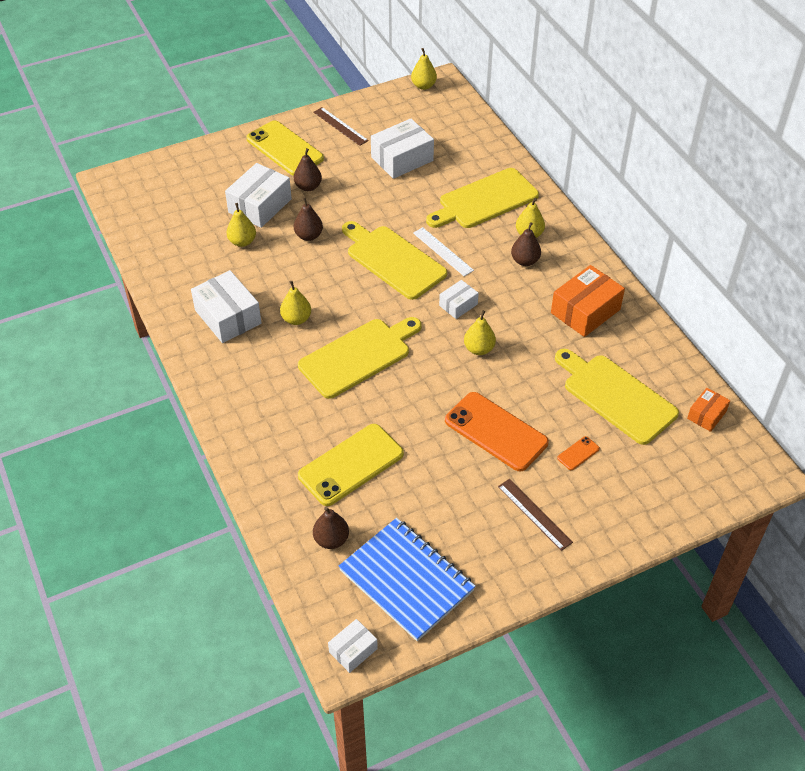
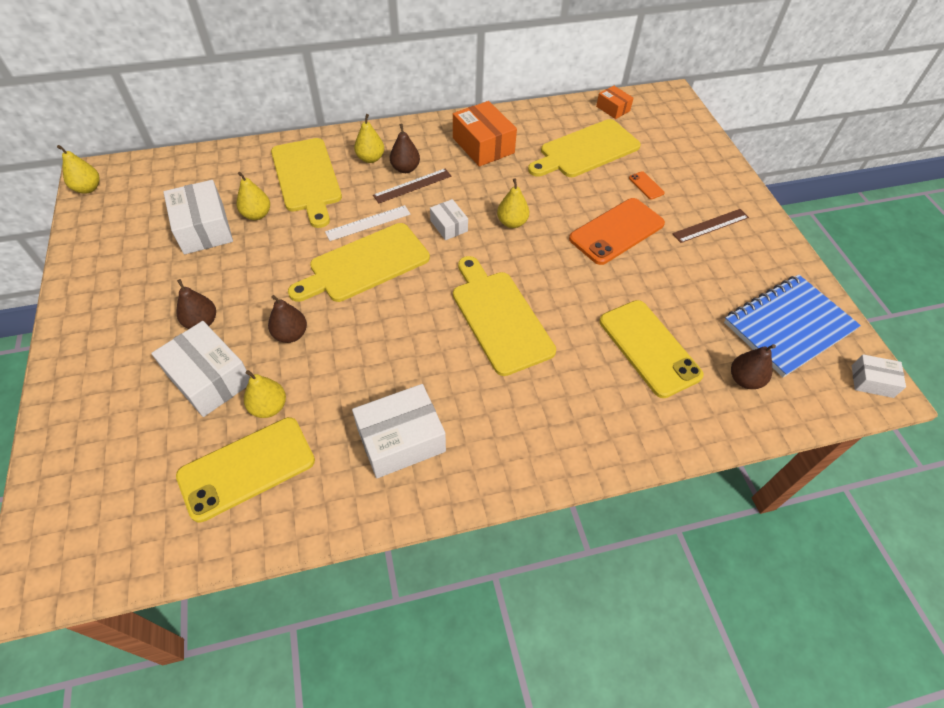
camera: 80 degrees left, 5 degrees up
yellow phone [246,120,324,176] -> yellow phone moved to [176,417,315,523]
yellow pear [280,281,311,325] -> yellow pear moved to [237,172,270,220]
brown ruler [313,107,369,146] -> brown ruler moved to [373,169,452,203]
white box [328,619,378,673] -> white box turned 45 degrees counterclockwise [852,354,906,398]

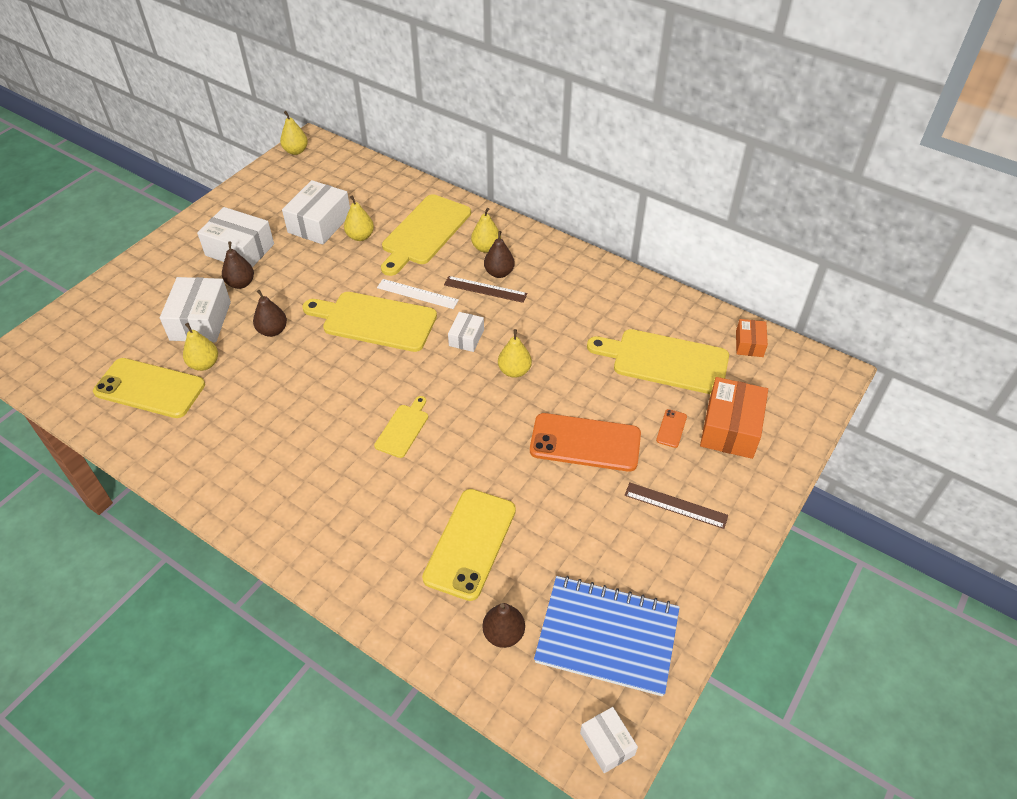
camera: 50 degrees right, 5 degrees down
white box [352,384,446,478] -> white box moved to [197,207,274,267]
orange box [453,101,517,167] -> orange box moved to [700,377,768,459]
yellow cutting board [453,256,556,376] -> yellow cutting board [374,396,428,458], size x0.52

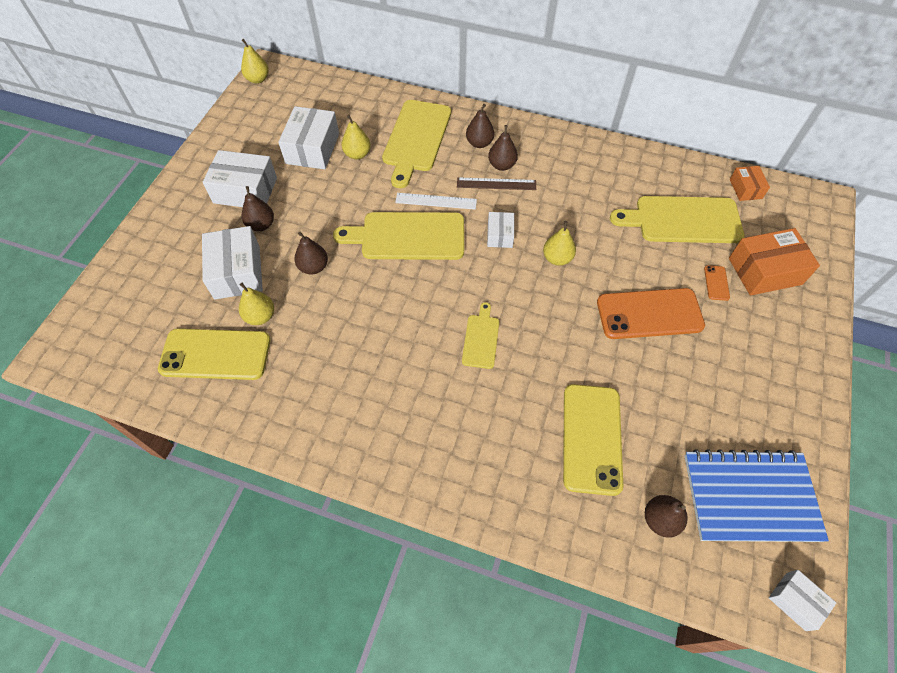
camera: 15 degrees left, 10 degrees up
yellow pear [471,208,501,253] -> brown pear [466,104,494,148]
brown ruler [625,483,728,529] -> none
orange box [700,377,768,459] -> orange box turned 75 degrees clockwise [729,228,820,296]

